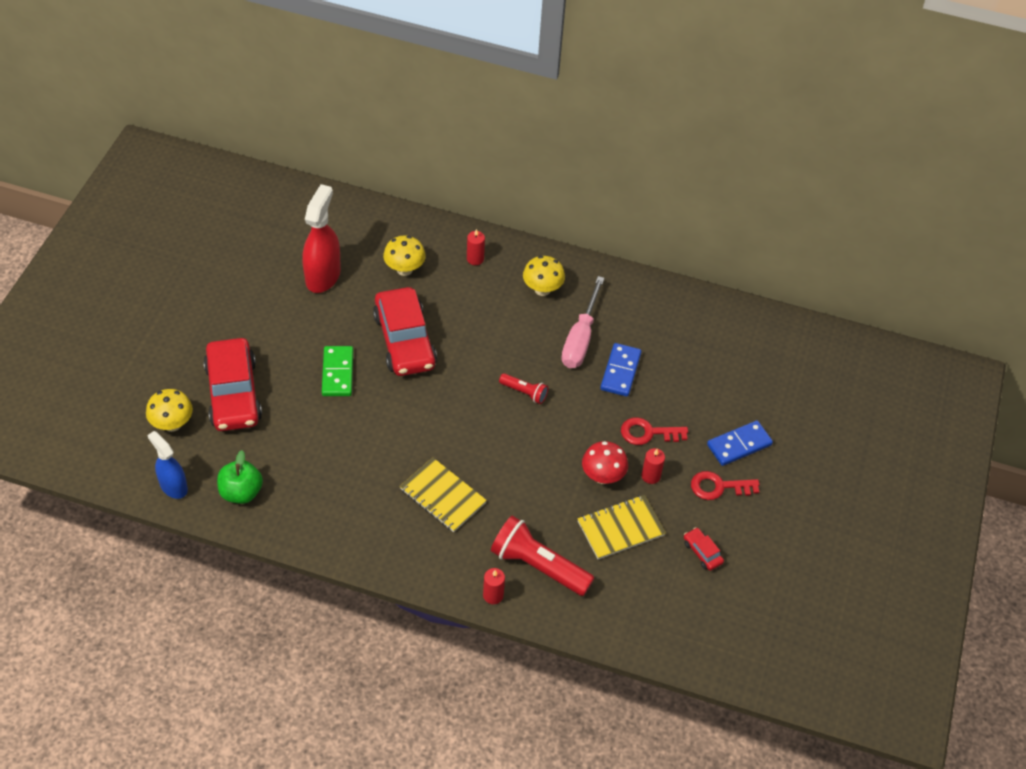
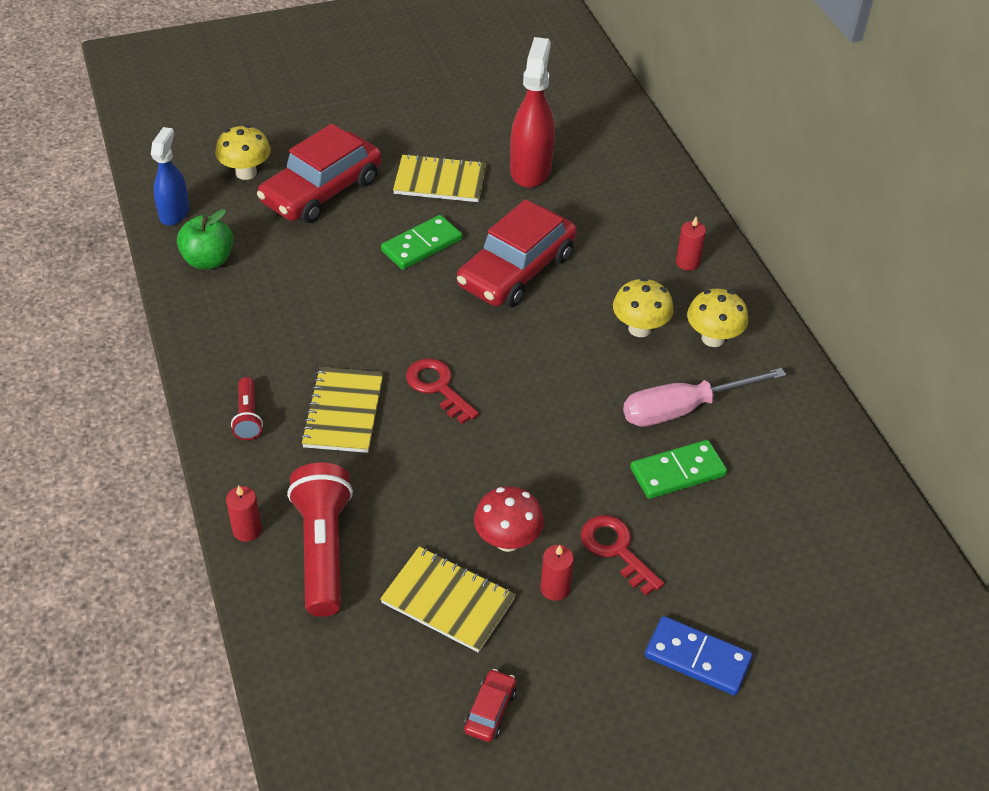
camera: 55 degrees right, 5 degrees down
red spray bottle [303,184,341,293] -> red spray bottle turned 60 degrees counterclockwise [510,37,555,188]
yellow mushroom [383,236,426,276] -> yellow mushroom moved to [613,278,674,337]
red flashlight [499,373,548,404] -> red flashlight moved to [231,377,263,440]
blue domino [600,343,642,397] -> green domino [630,440,727,499]
red key [691,471,760,500] -> red key moved to [406,358,479,424]
none -> yellow notebook [393,154,487,202]

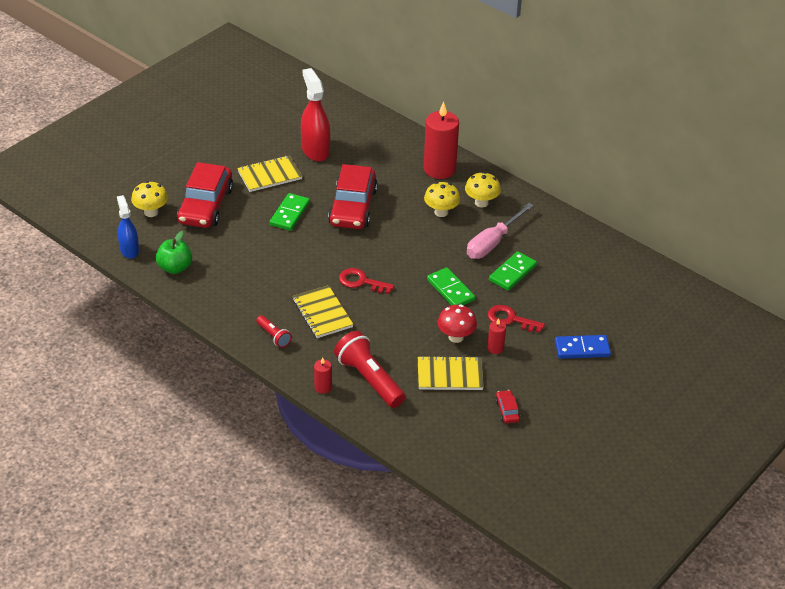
camera: 30 degrees left, 5 degrees down
red candle [676,217,706,271] -> red candle [424,102,459,179], size x2.22
none -> green domino [427,267,475,305]

